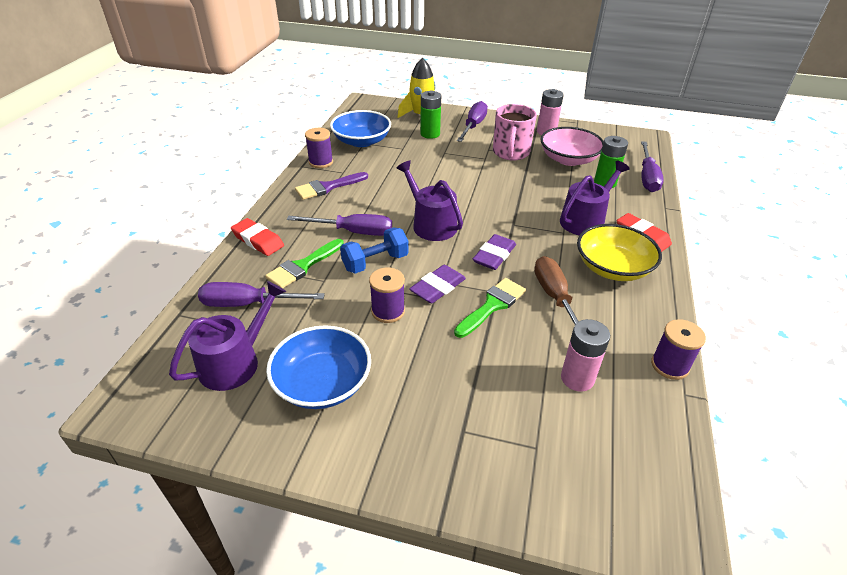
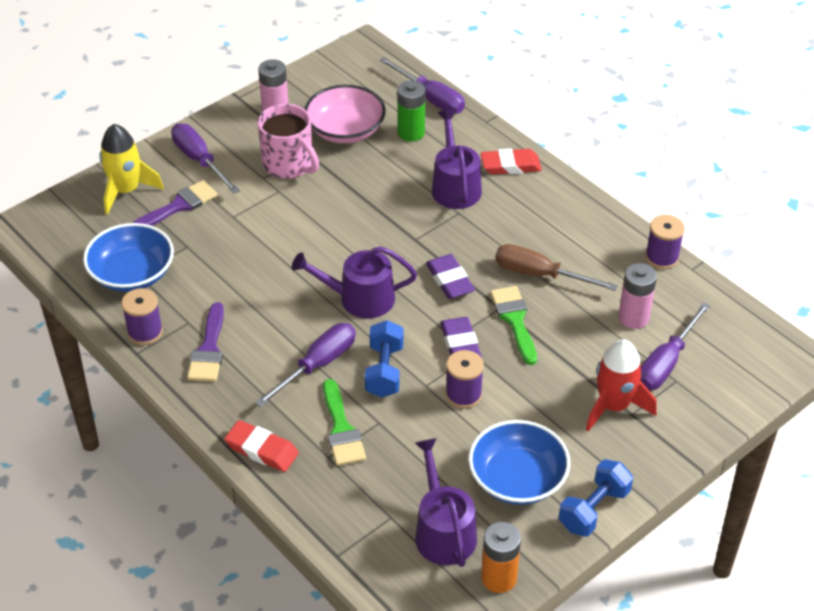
camera: 55 degrees left, 5 degrees up
purple screwdriver [198,282,325,307] -> purple screwdriver moved to [640,302,710,390]
red eraser [231,218,284,256] -> red eraser turned 45 degrees clockwise [224,420,299,472]
green battery [420,91,441,139] -> purple brush [132,180,218,226]
yellow bowl [577,224,662,281] -> none
none -> orange battery [481,522,521,593]
none -> blue dumbbell [559,459,633,536]
none -> red rocket [586,340,657,432]

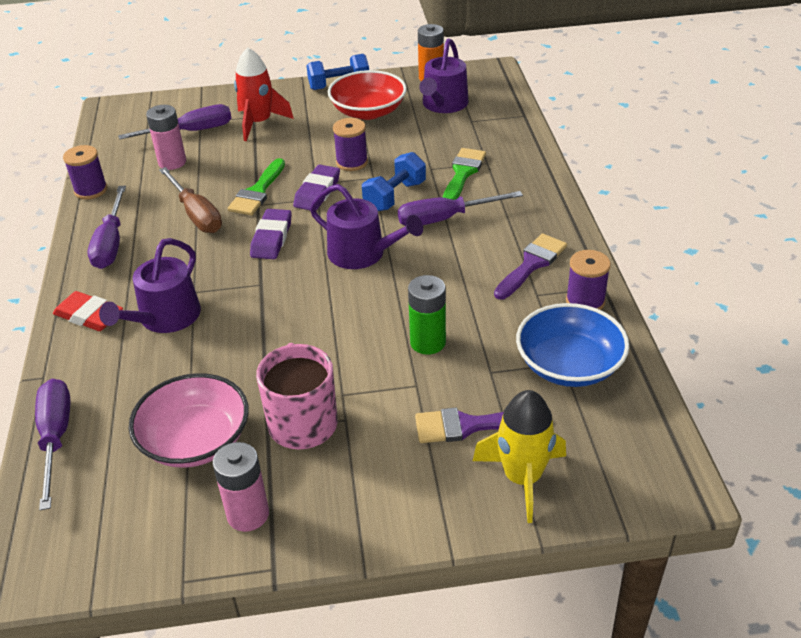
camera: 145 degrees left, 5 degrees down
purple screwdriver [171,123,240,194] -> purple screwdriver moved to [88,186,126,269]
red eraser [224,420,299,472] -> none
green battery [397,80,425,142] -> green battery moved to [408,275,446,355]
blue bowl [469,420,570,505] -> red bowl [328,70,407,120]

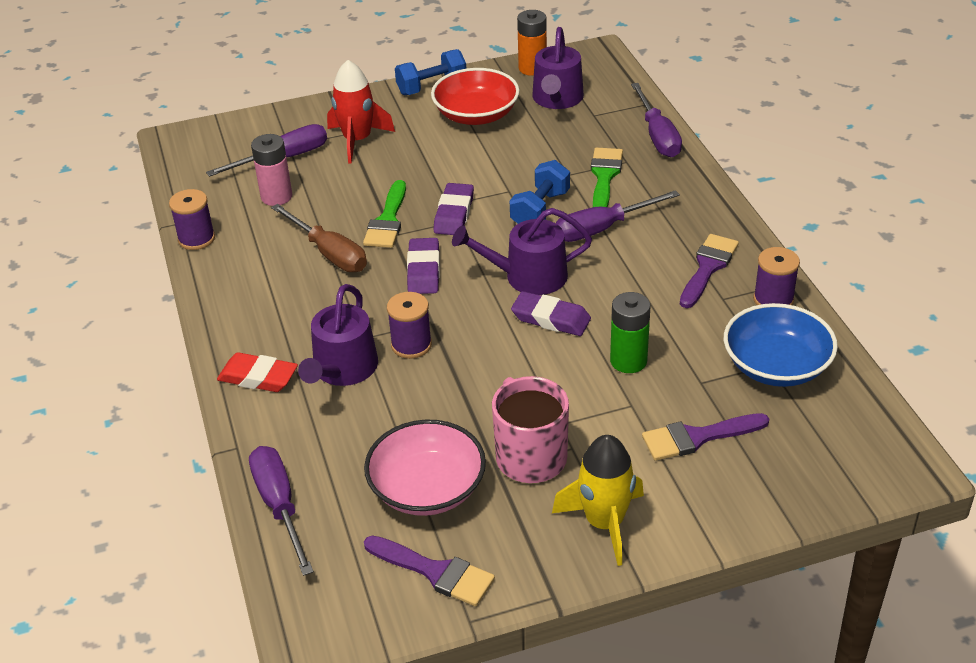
camera: 10 degrees left, 0 degrees up
purple screwdriver [88,186,126,269] -> purple screwdriver moved to [631,83,682,158]
pink battery [213,442,269,532] -> none
purple watering can [310,184,423,269] -> purple watering can turned 150 degrees clockwise [452,208,592,295]
purple spool [333,118,368,171] -> purple spool moved to [387,292,432,359]
yellow rocket [473,390,566,523] -> yellow rocket moved to [552,435,644,566]
none -> purple brush [364,536,495,606]
none -> purple eraser [511,291,591,336]

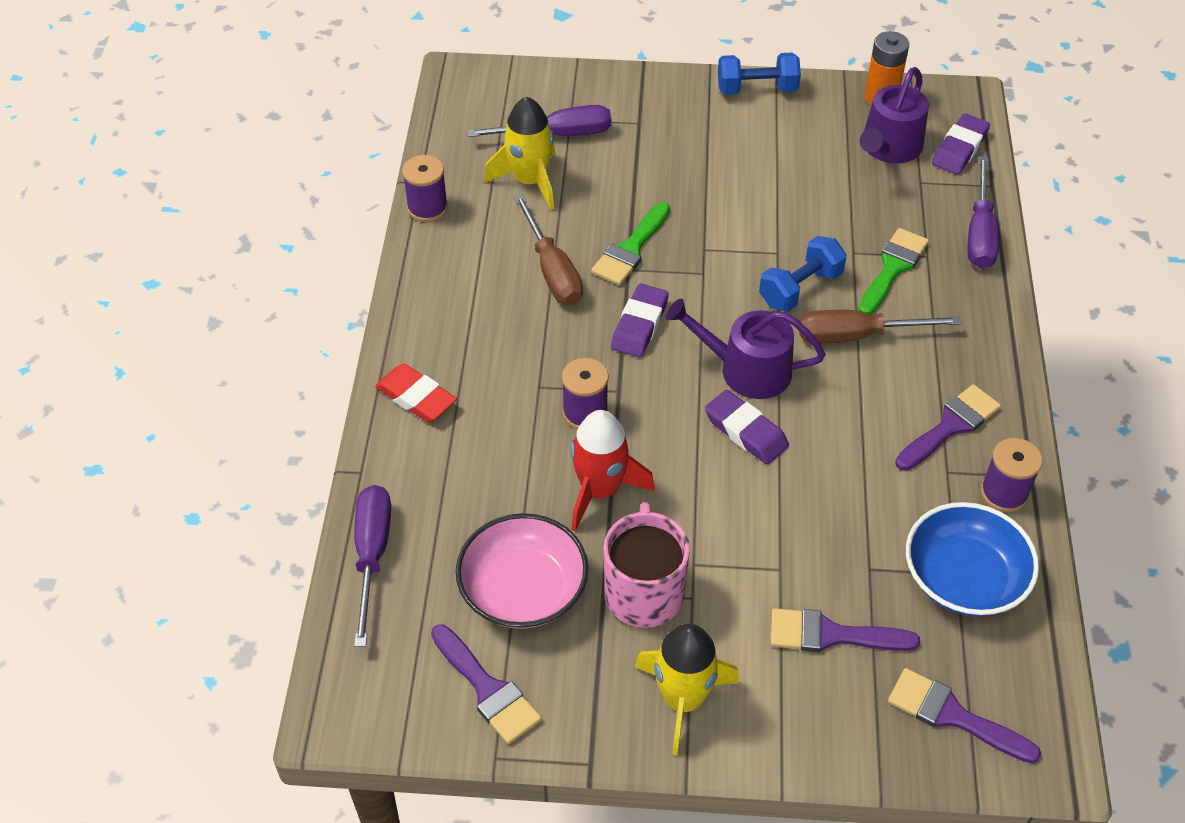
camera: 20 degrees right, 10 degrees up
pink battery [251,134,292,206] -> yellow rocket [484,97,555,210]
purple watering can [298,284,378,386] -> none
red rocket [327,60,395,164] -> red rocket moved to [570,410,655,532]
red bowl [431,68,520,125] -> none
purple eraser [434,183,474,235] -> purple eraser moved to [932,113,990,175]
purple screwdriver [556,190,680,242] -> brown screwdriver [799,310,961,344]
green battery [610,292,650,373] -> none
none -> purple brush [888,668,1041,763]

